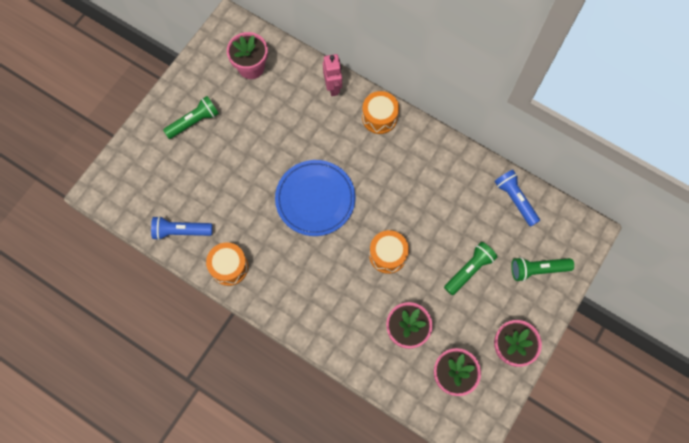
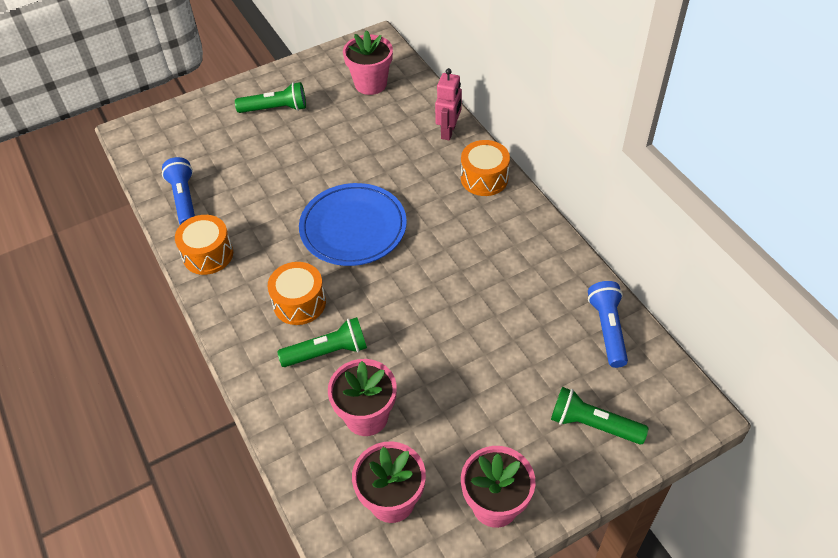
camera: 30 degrees right, 20 degrees down
blue flashlight [151,216,213,240] -> blue flashlight turned 45 degrees clockwise [162,157,195,225]
orange drum [369,230,409,274] -> orange drum moved to [268,262,326,325]
green flashlight [444,242,497,295] -> green flashlight moved to [277,317,367,367]

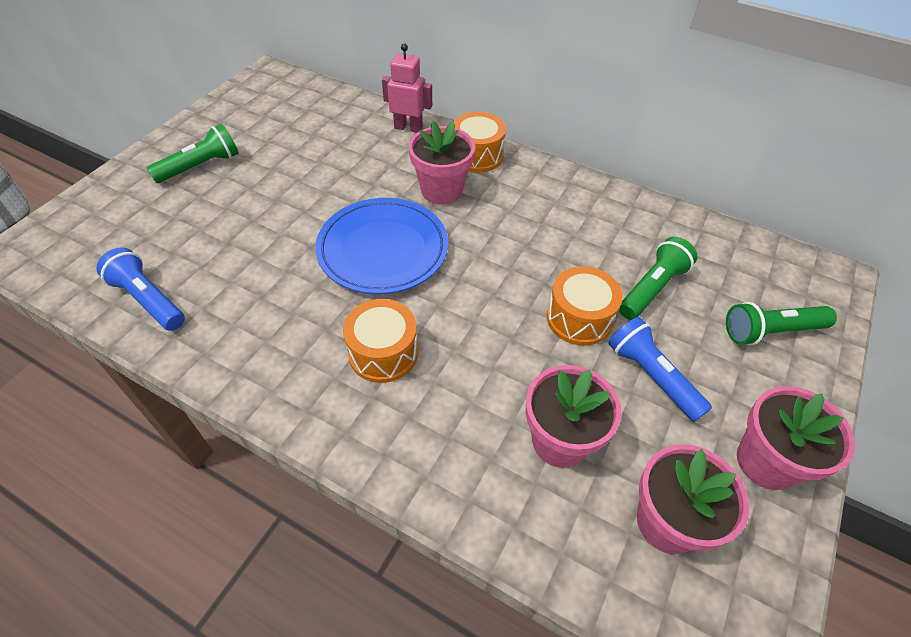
camera: 35 degrees left, 0 degrees up
orange drum [175,215,233,275] -> orange drum moved to [547,266,623,346]
green flashlight [277,317,367,367] -> green flashlight moved to [619,237,697,320]
pink flower pot [343,30,393,95] -> pink flower pot moved to [409,121,475,205]
pink robot [435,68,462,140] -> pink robot turned 60 degrees counterclockwise [382,44,432,133]
blue flashlight [588,281,628,368] -> blue flashlight moved to [608,317,712,422]

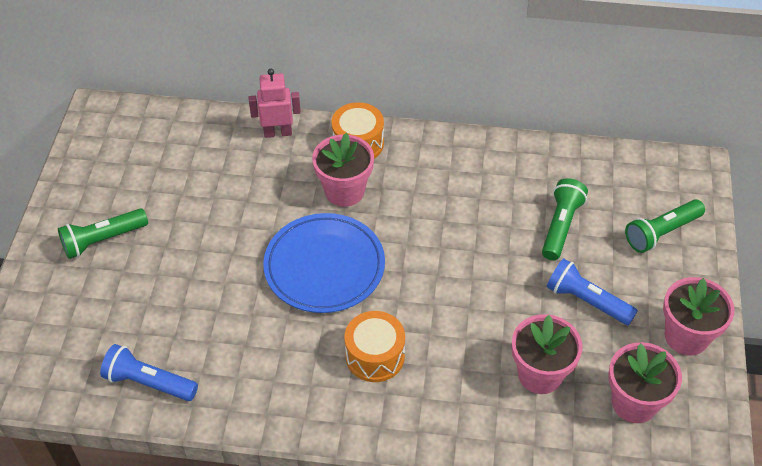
camera: 20 degrees left, 0 degrees up
green flashlight [147,124,238,183] -> green flashlight turned 150 degrees counterclockwise [58,209,148,259]
orange drum [547,266,623,346] -> none

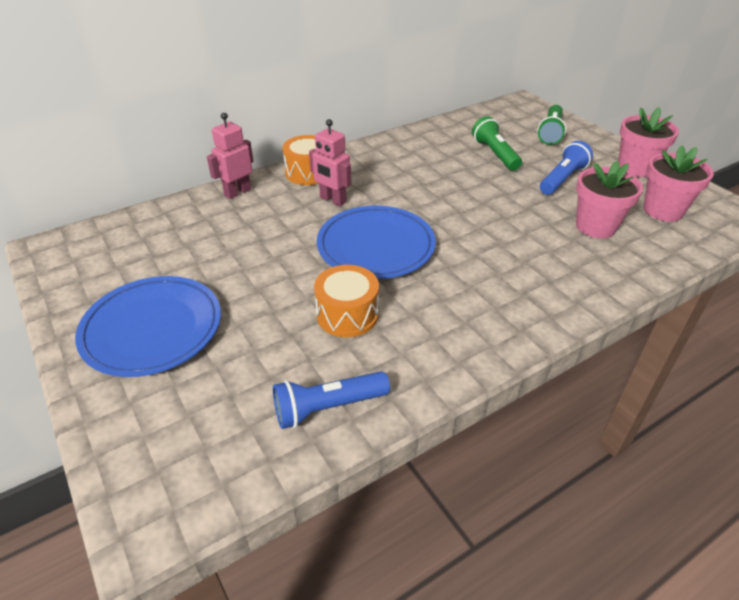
camera: 40 degrees left, 10 degrees down
green flashlight [58,209,148,259] -> blue plate [75,276,221,377]
pink flower pot [312,133,374,207] -> pink robot [309,119,351,206]
orange drum [345,311,405,382] -> orange drum moved to [314,265,379,337]
blue flashlight [547,258,638,325] -> blue flashlight turned 135 degrees clockwise [540,141,593,195]

